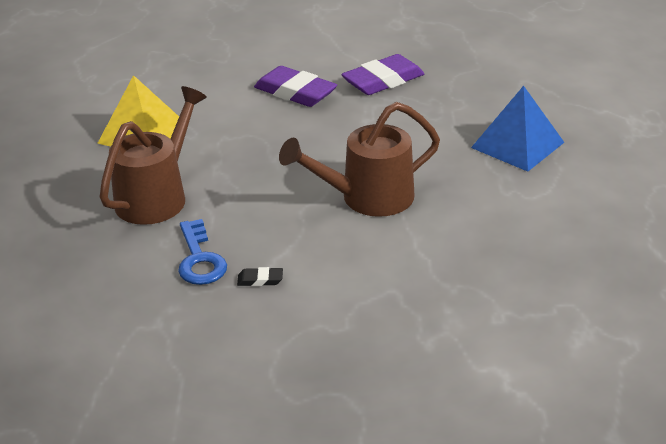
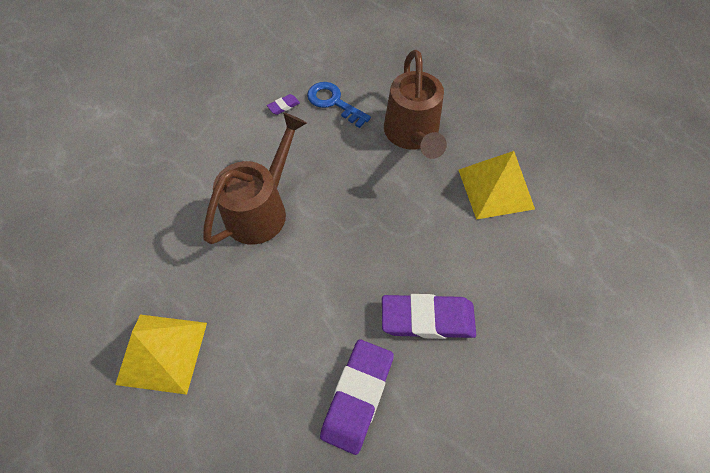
camera: 145 degrees right, 25 degrees up
black eraser [237,267,283,286] -> purple eraser [267,94,300,115]
blue pyramid [471,86,565,172] -> yellow pyramid [115,315,207,395]

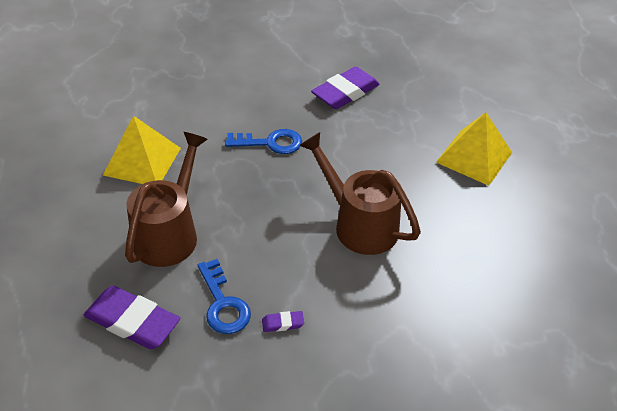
camera: 155 degrees left, 15 degrees down
brown watering can [203,112,307,244] -> brown watering can turned 75 degrees clockwise [299,132,421,255]
purple eraser [382,294,476,339] -> purple eraser moved to [84,286,180,349]
none -> blue key [225,129,302,154]

